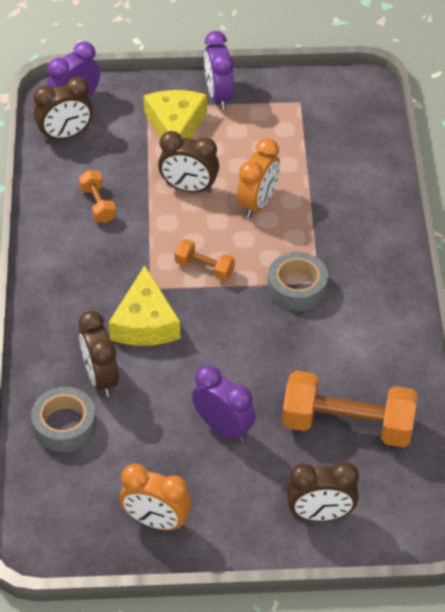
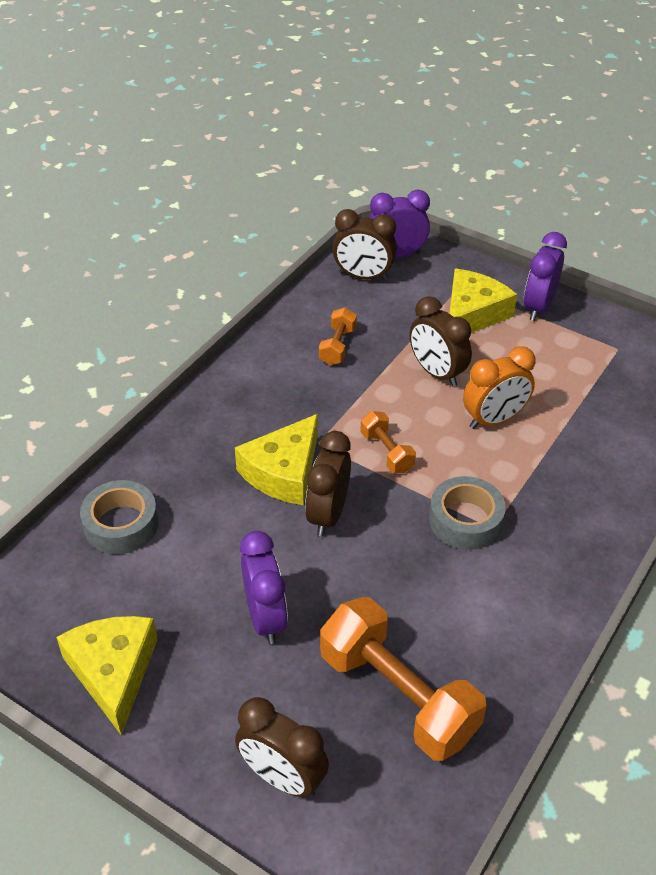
camera: 35 degrees right, 5 degrees down
brown clock [79,310,119,397] -> brown clock moved to [305,431,351,537]
orange clock [120,463,191,530] -> yellow cheese [56,616,158,735]

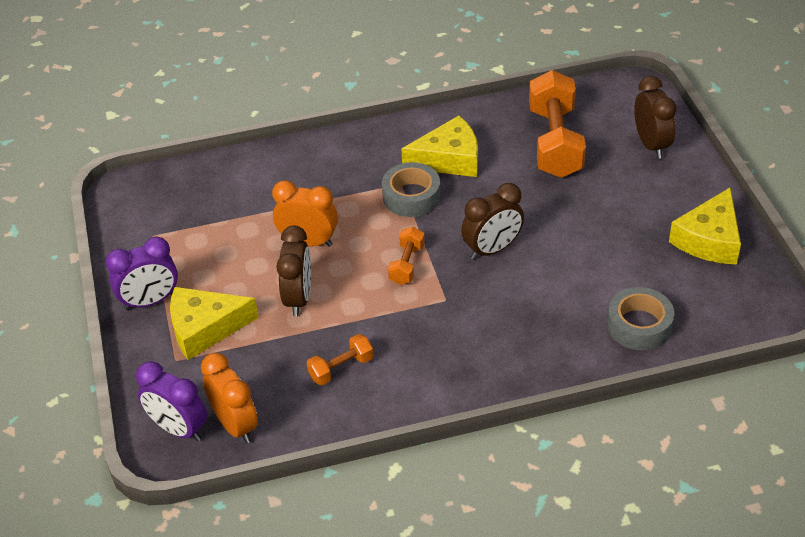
camera: 135 degrees left, 0 degrees up
yellow cheese [235,414,318,505] -> yellow cheese moved to [401,116,478,177]
purple clock [240,531,288,644] -> none
brown clock [332,209,397,281] -> orange clock [201,353,258,443]

